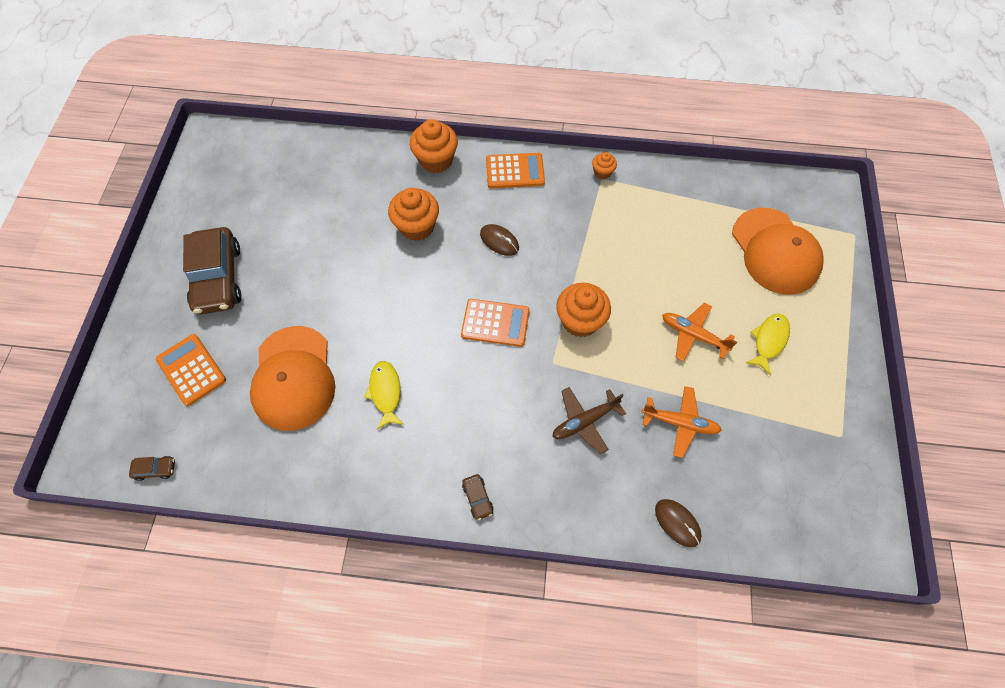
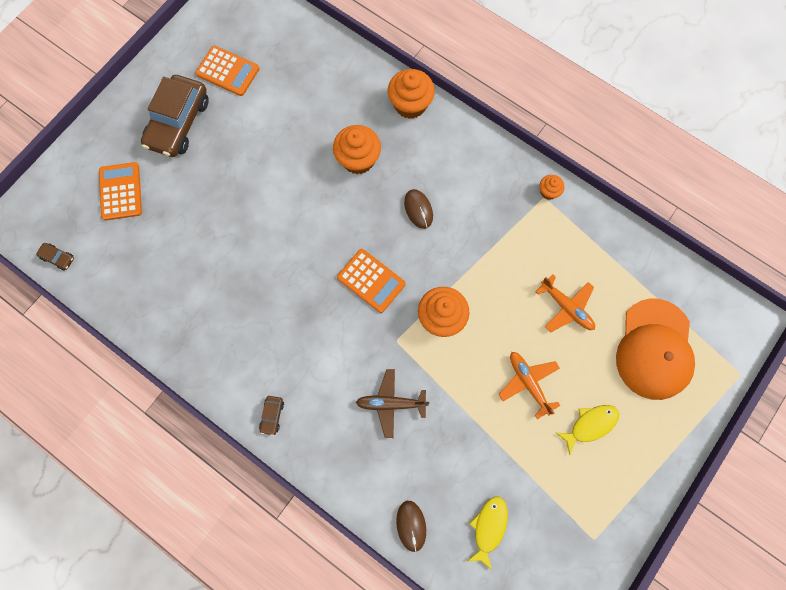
camera: 30 degrees right, 10 degrees up
orange cap [250,326,335,431] -> none
yellow fish [364,361,404,429] -> yellow fish moved to [467,496,508,570]
orange calculator [486,153,545,189] -> orange calculator moved to [195,45,259,96]
orange plane [642,386,722,458] -> orange plane moved to [536,274,595,333]

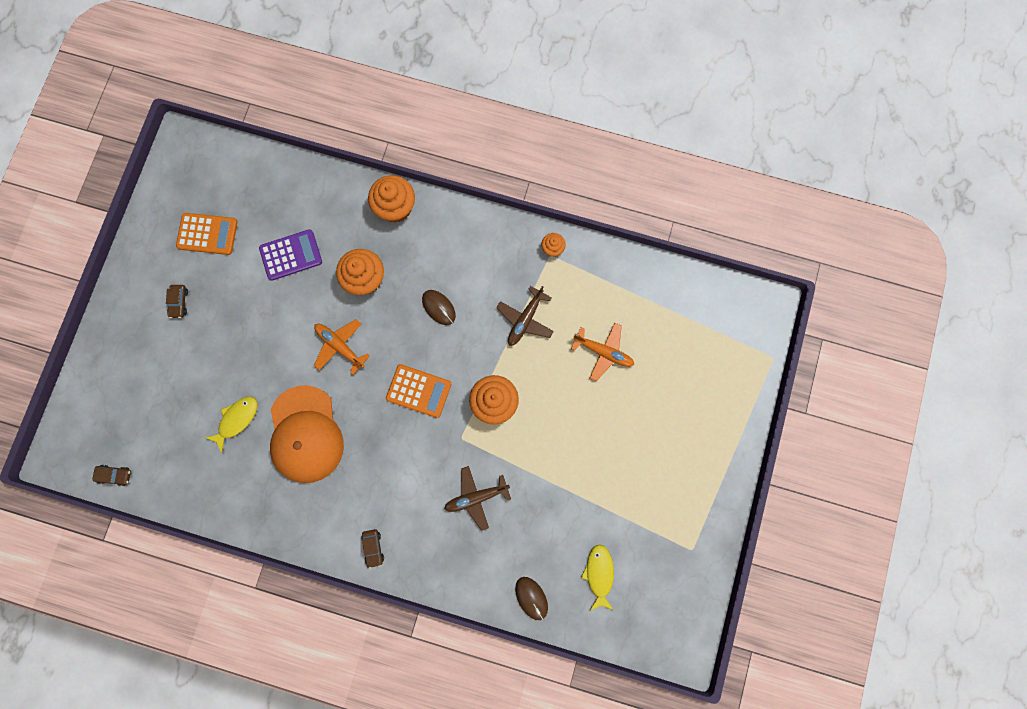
camera: 20 degrees left, 5 degrees up
orange calculator [99,162,142,221] -> none
brown car [141,75,209,157] -> brown car [166,285,188,318], size x0.40
orange plane [498,352,561,419] -> orange plane moved to [314,319,370,375]
yellow fish [556,405,619,455] -> yellow fish moved to [206,397,258,453]
orange cap [616,298,695,400] -> orange cap moved to [270,385,344,483]
none -> purple calculator [259,229,322,281]
none -> brown plane [496,286,554,346]

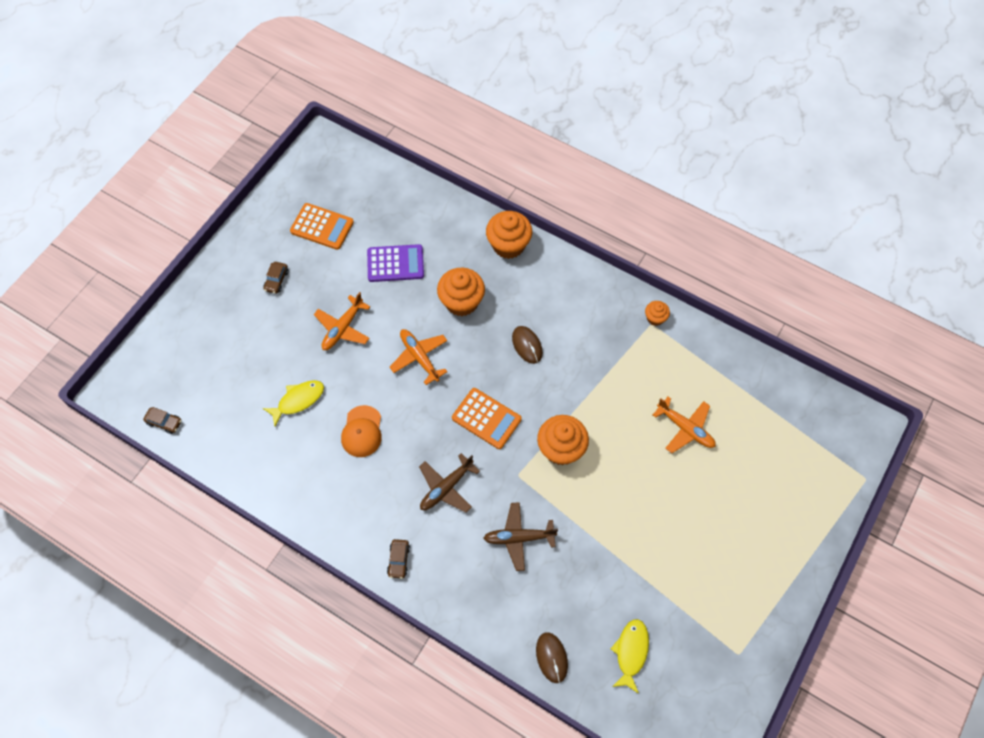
camera: 15 degrees right, 15 degrees down
orange cap [270,385,344,483] -> orange cap [341,405,382,457], size x0.54
brown plane [496,286,554,346] -> brown plane moved to [419,453,480,513]
none -> orange plane [314,292,370,350]

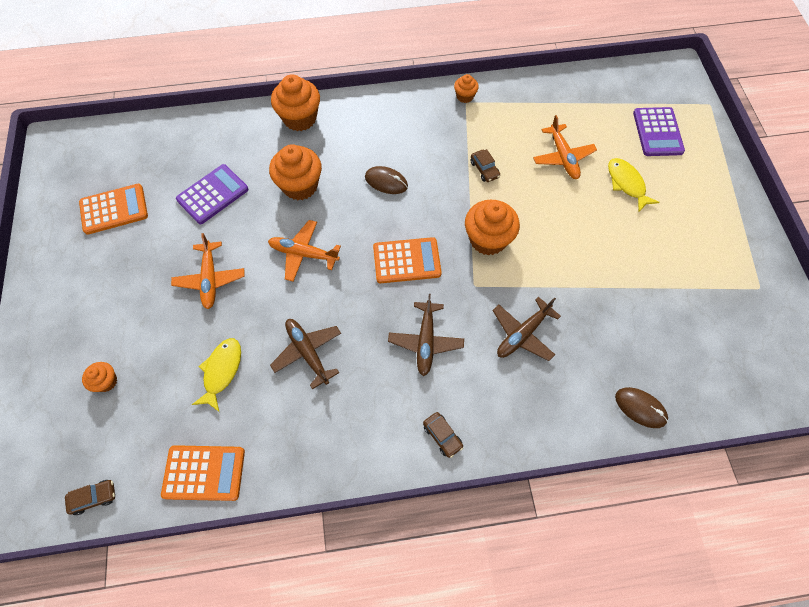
camera: 40 degrees left, 0 degrees up
brown car [263,262,289,294] -> brown car moved to [471,149,500,182]
orange cap [341,405,382,457] -> brown plane [270,319,341,389]
yellow fish [611,619,649,694] -> yellow fish moved to [608,158,660,212]
orange plane [653,397,716,453] -> orange plane turned 75 degrees clockwise [533,115,597,179]
none -> orange cupcake [82,362,117,392]
none -> orange calculator [161,445,245,501]
none -> purple calculator [633,107,685,156]

